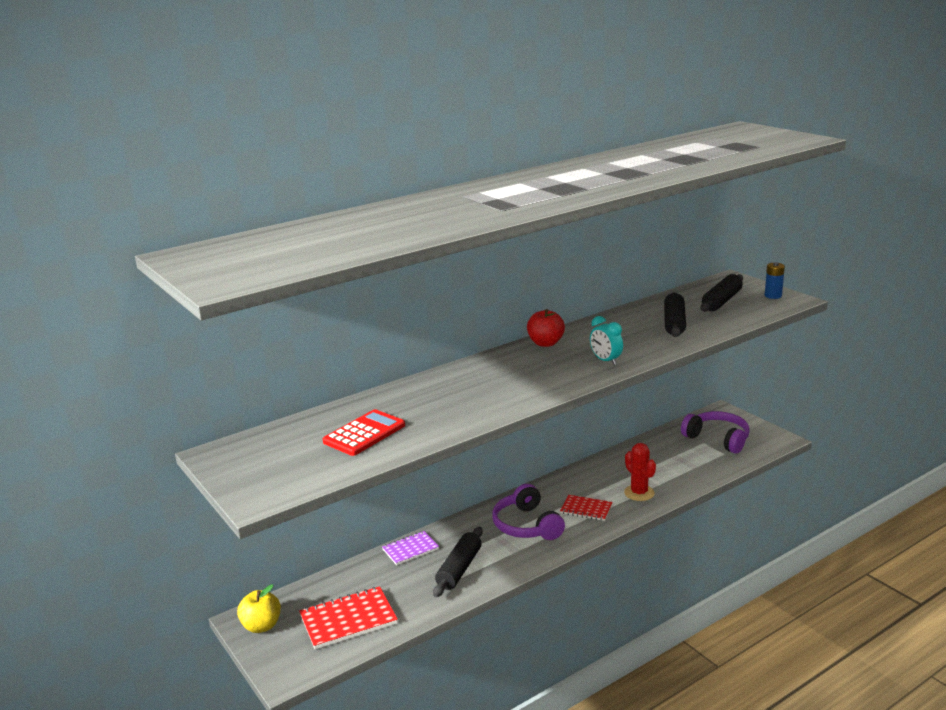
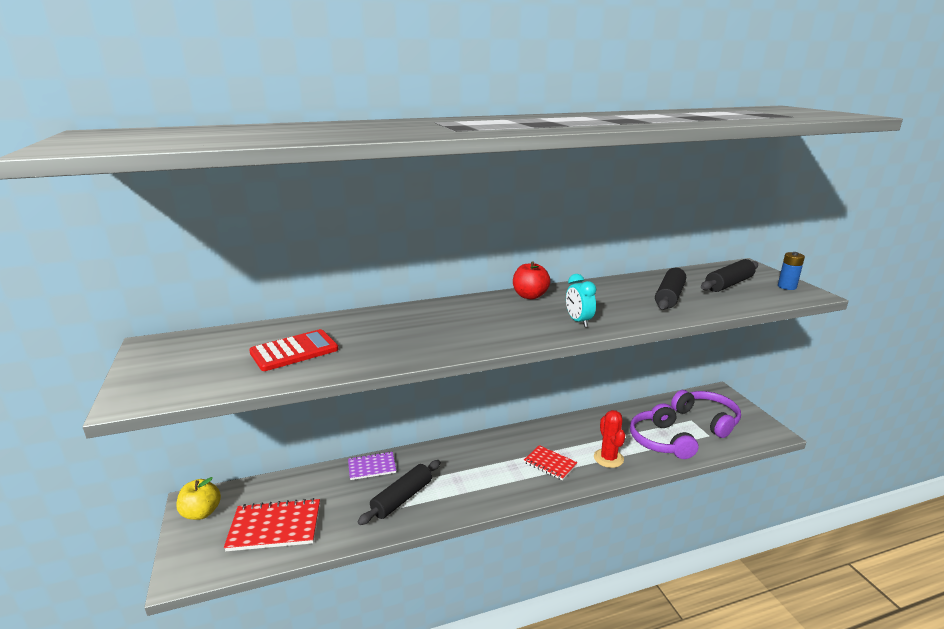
camera: 15 degrees right, 0 degrees up
purple headphones [492,484,565,540] -> purple headphones moved to [630,403,699,459]

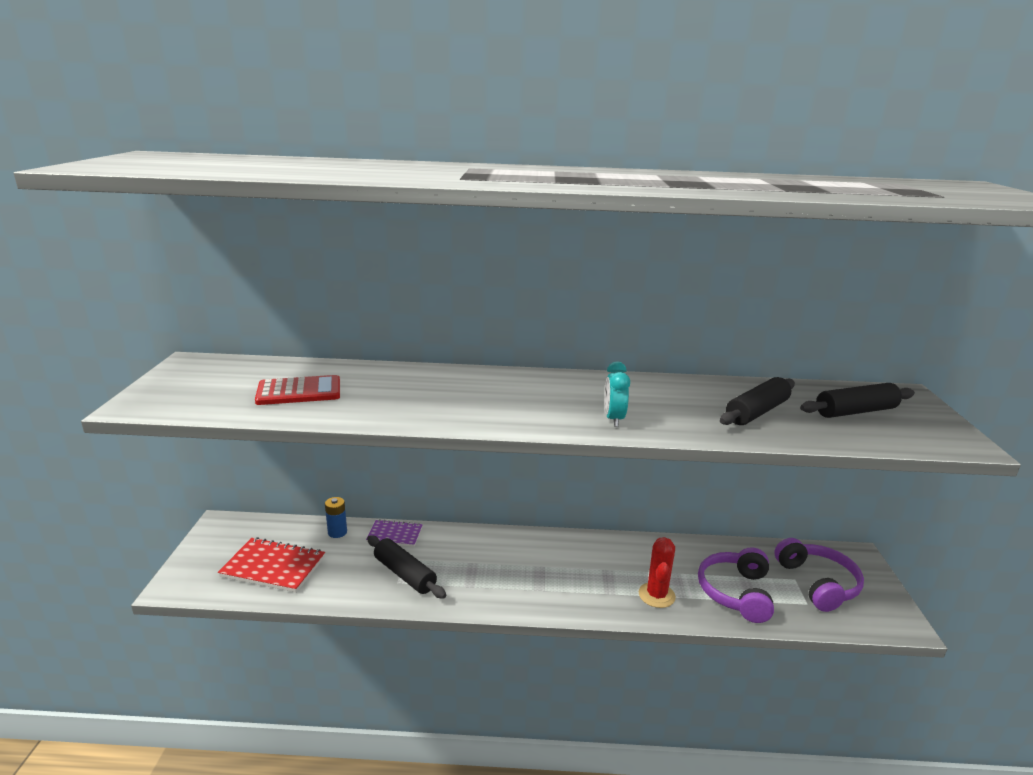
camera: 20 degrees right, 0 degrees up
yellow apple [176,477,221,520] -> none
black rolling pin [358,460,441,525] -> black rolling pin turned 75 degrees clockwise [367,535,446,599]
red apple [513,261,551,299] -> none
red notebook [524,445,578,480] -> none
blue battery [778,252,805,290] -> blue battery moved to [325,497,347,538]

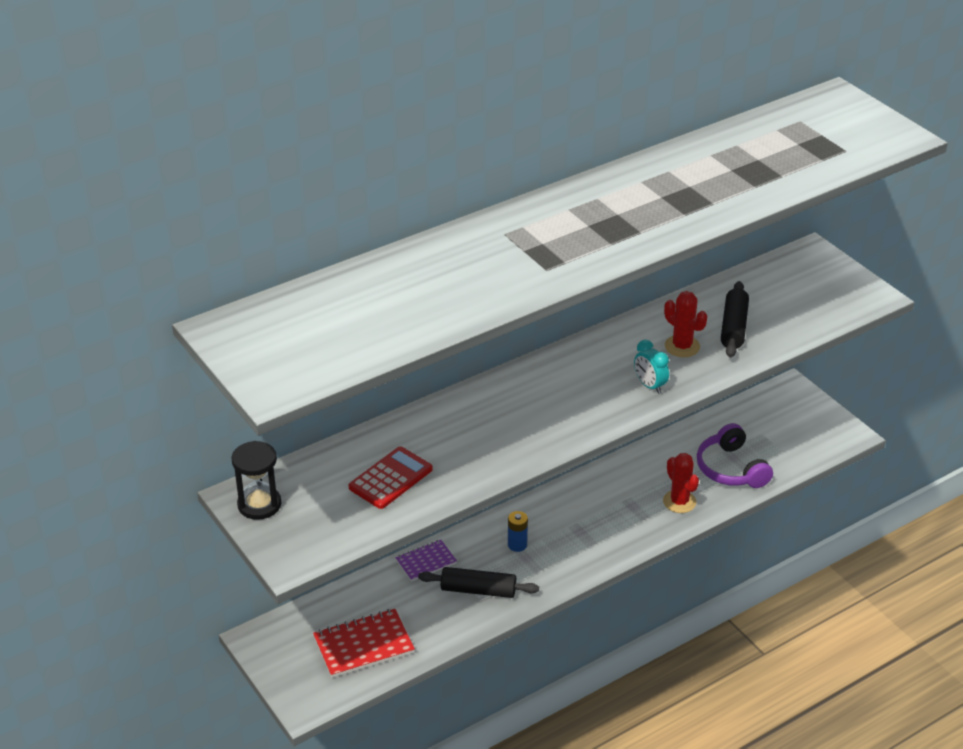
camera: 35 degrees left, 15 degrees up
blue battery [325,497,347,538] -> blue battery moved to [508,511,528,552]
purple headphones [774,538,864,612] -> none
black rolling pin [800,383,915,418] -> none
none -> black hourglass [231,441,281,520]
none -> red cactus [664,291,707,357]

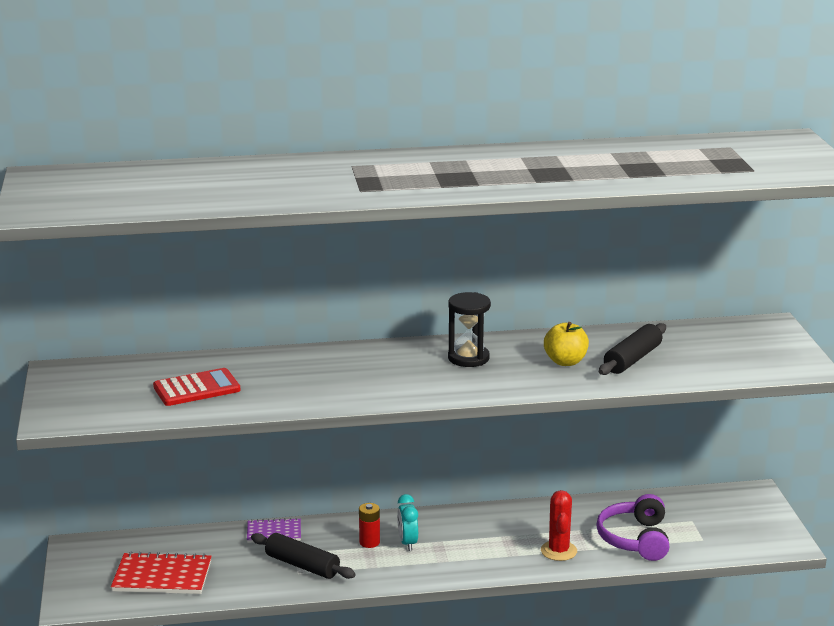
camera: 25 degrees right, 15 degrees down
black hourglass [231,441,281,520] -> black hourglass moved to [448,292,491,367]
blue battery [508,511,528,552] -> red battery [359,503,380,548]
turquoise clock [634,340,669,394] -> turquoise clock moved to [397,494,418,551]
red cactus [664,291,707,357] -> yellow apple [544,322,589,366]

